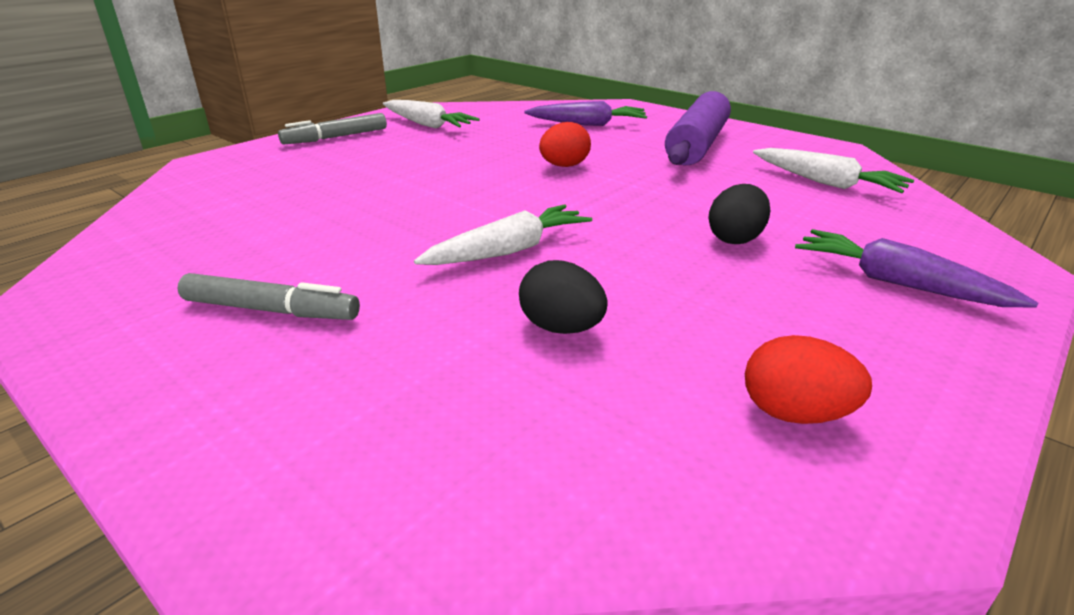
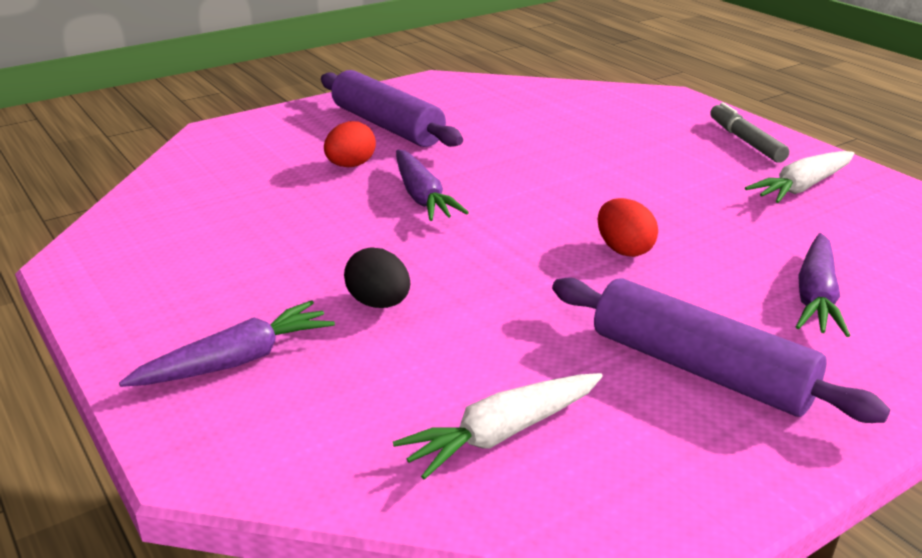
camera: 105 degrees right, 0 degrees up
grey marker [178,273,360,320] -> purple rolling pin [321,70,463,147]
white carrot [414,204,592,265] -> purple carrot [396,150,469,221]
black egg [519,260,608,334] -> none
red egg [745,335,872,424] -> red egg moved to [324,121,376,167]

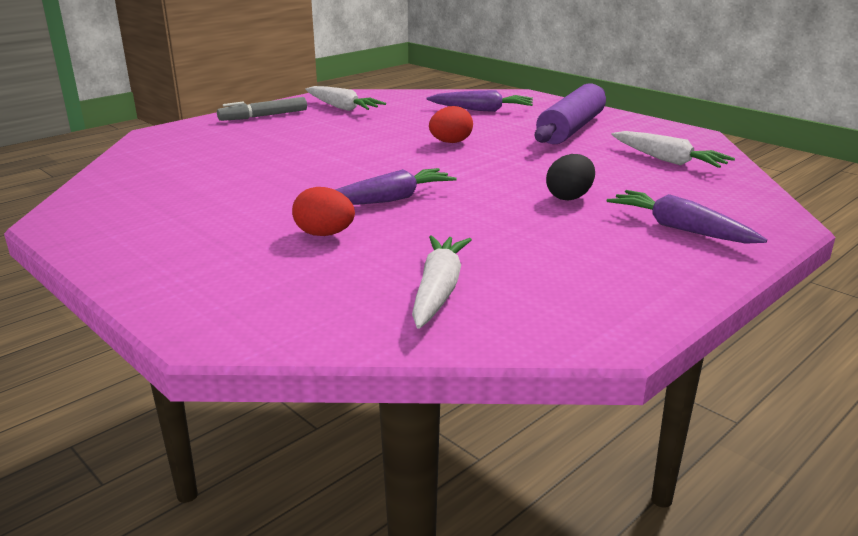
camera: 100 degrees left, 5 degrees down
purple rolling pin [321,70,463,147] -> none
none -> white carrot [412,235,472,329]

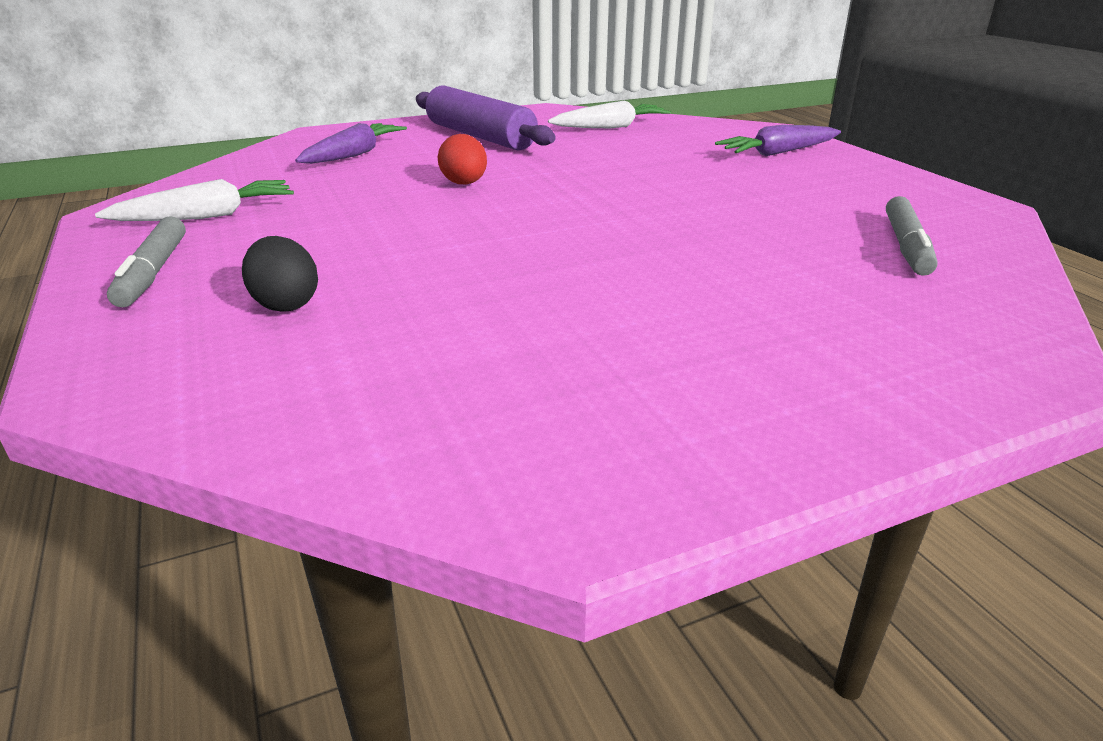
camera: 70 degrees left, 5 degrees up
red egg [292,187,355,236] -> none
purple carrot [335,168,457,205] -> none
white carrot [412,235,472,329] -> grey marker [886,196,938,276]
black egg [546,154,595,201] -> black egg moved to [242,236,318,312]

